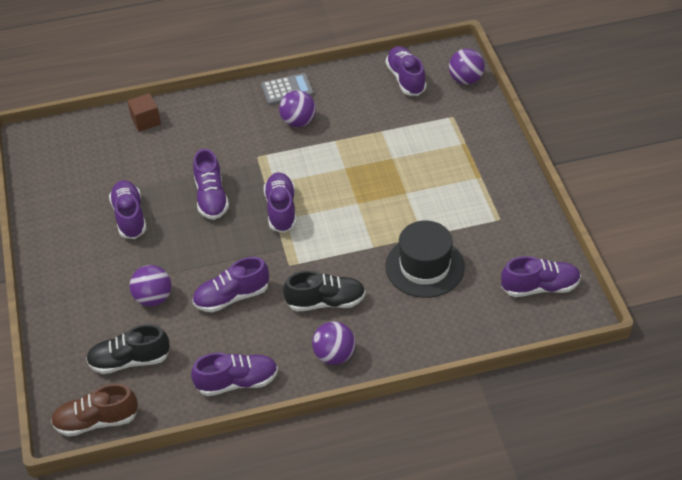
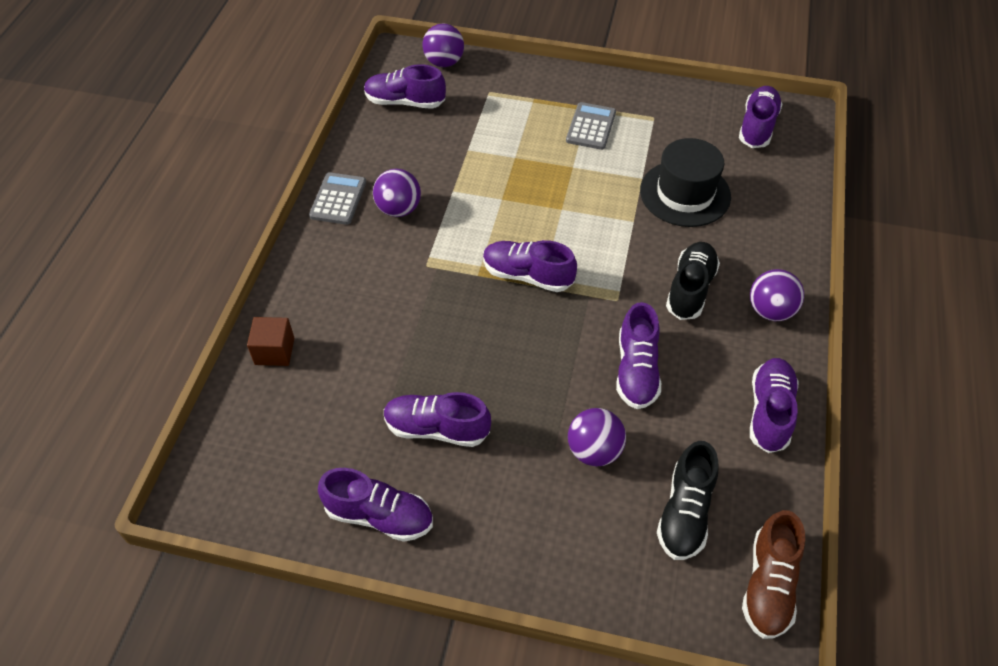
camera: 65 degrees left, 5 degrees up
purple shoe [193,149,229,220] -> purple shoe moved to [318,468,433,542]
none -> grey calculator [566,102,616,150]

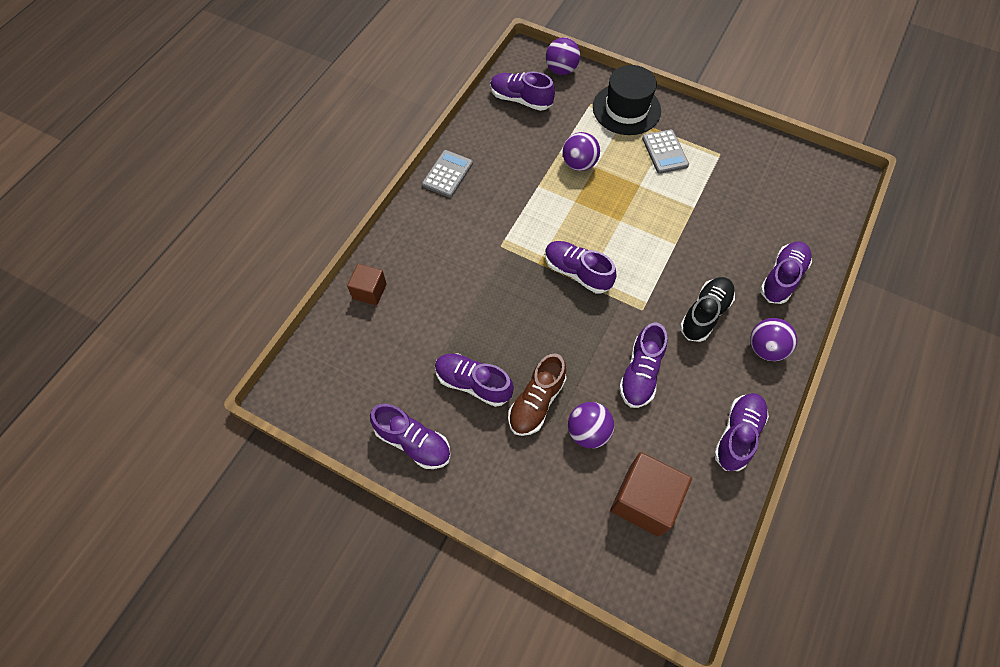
camera: 15 degrees right, 10 degrees up
purple ball [373,169,421,217] -> purple ball moved to [562,132,600,171]
grey calculator [566,102,616,150] -> grey calculator turned 135 degrees clockwise [642,129,689,174]
black hat [640,138,731,227] -> black hat moved to [593,65,661,135]
black shoe [657,441,719,560] -> brown cube [610,452,692,537]
purple shoe [739,86,783,148] -> purple shoe moved to [760,241,812,304]
brown shoe [742,510,805,639] -> brown shoe moved to [508,354,567,436]

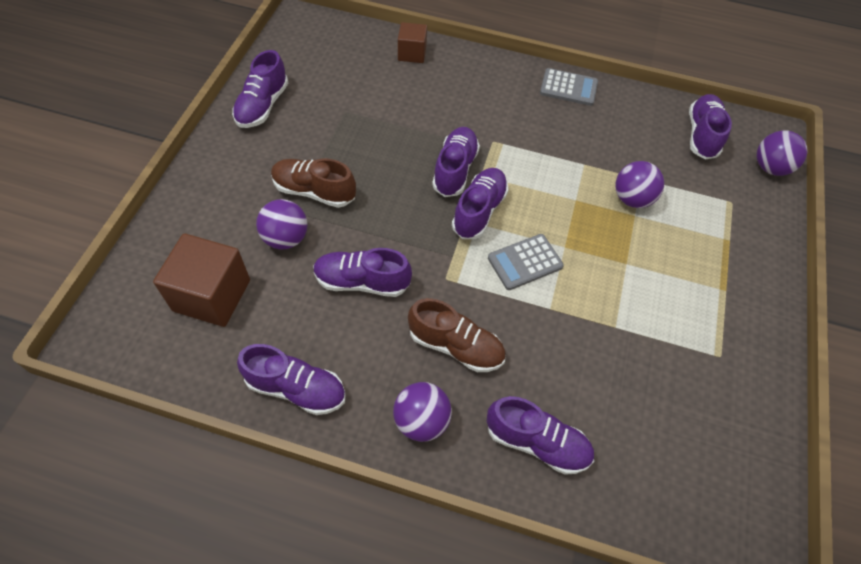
camera: 75 degrees right, 5 degrees down
purple shoe [435,354,514,407] -> purple shoe moved to [432,127,480,197]
black hat [593,65,661,135] -> none
grey calculator [642,129,689,174] -> grey calculator moved to [488,234,564,290]
black shoe [680,277,735,342] -> brown shoe [408,298,506,372]

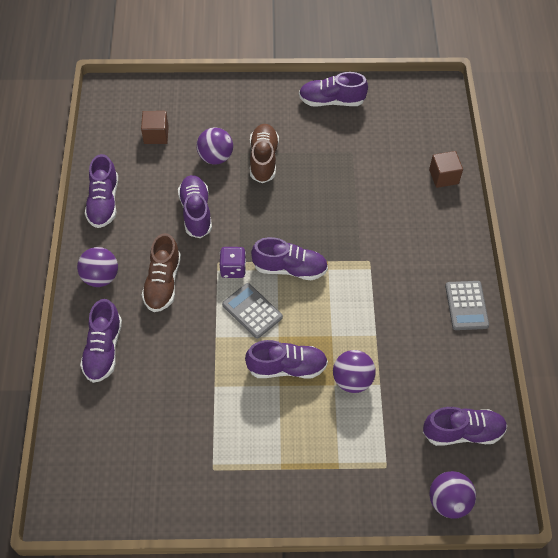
camera: 75 degrees right, 0 degrees up
brown cube [153,233,250,327] -> brown cube [141,111,169,144], size x0.58
purple shoe [432,127,480,197] -> purple shoe moved to [245,340,328,379]
none -> purple dice [220,247,246,278]

